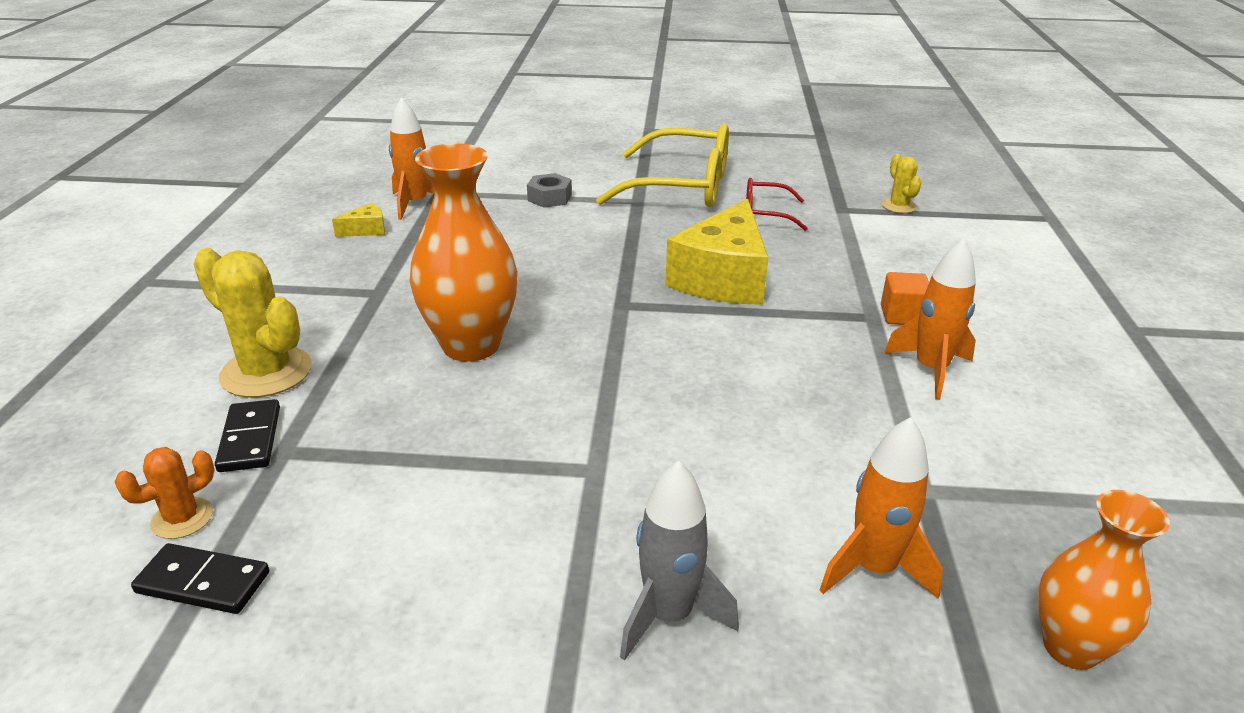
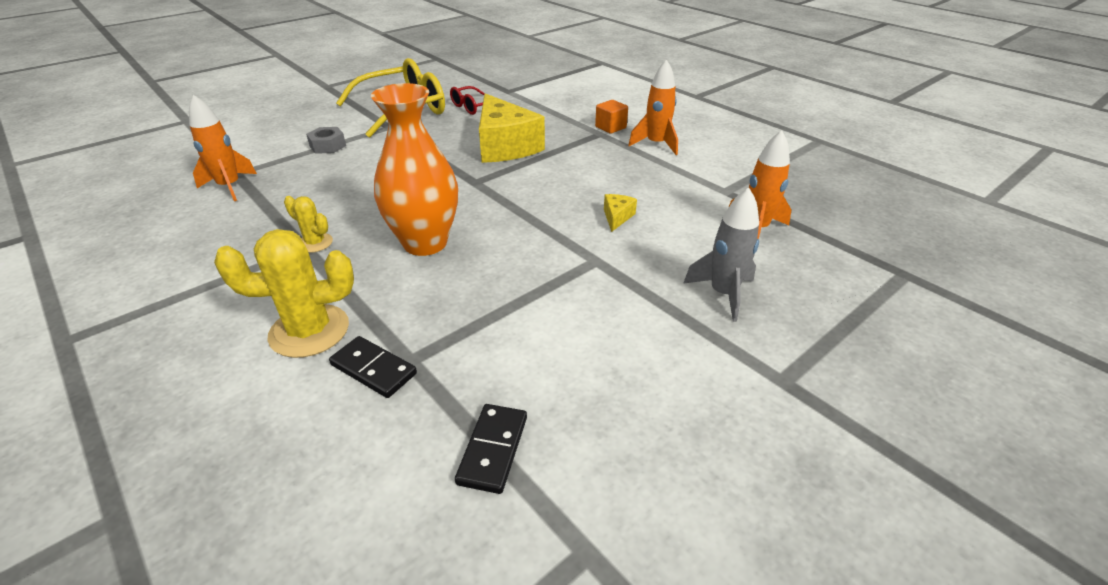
camera: 45 degrees left, 5 degrees up
orange cactus [115,447,214,539] -> none
black domino [131,543,269,614] -> black domino turned 45 degrees counterclockwise [455,404,527,494]
yellow cheese [332,203,385,237] -> yellow cheese moved to [604,194,637,232]
yellow cactus [882,154,922,213] -> yellow cactus moved to [284,196,333,253]
orange vase [1038,490,1170,670] -> none

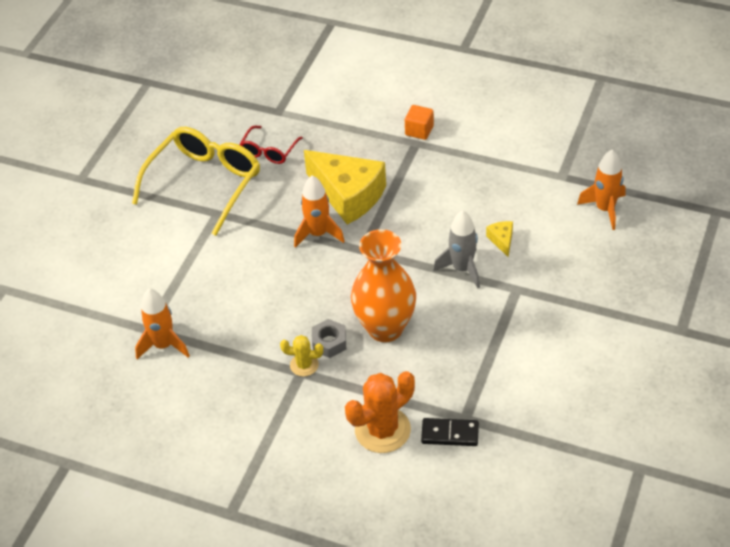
camera: 25 degrees left, 10 degrees up
yellow cactus [214,229,354,358] -> orange cactus [345,371,415,453]
grey nut [306,127,346,154] -> grey nut moved to [312,319,346,358]
black domino [455,404,527,494] -> none
orange rocket [628,59,678,155] -> orange rocket moved to [294,176,345,248]
grey rocket [683,187,759,322] -> grey rocket moved to [433,210,480,288]

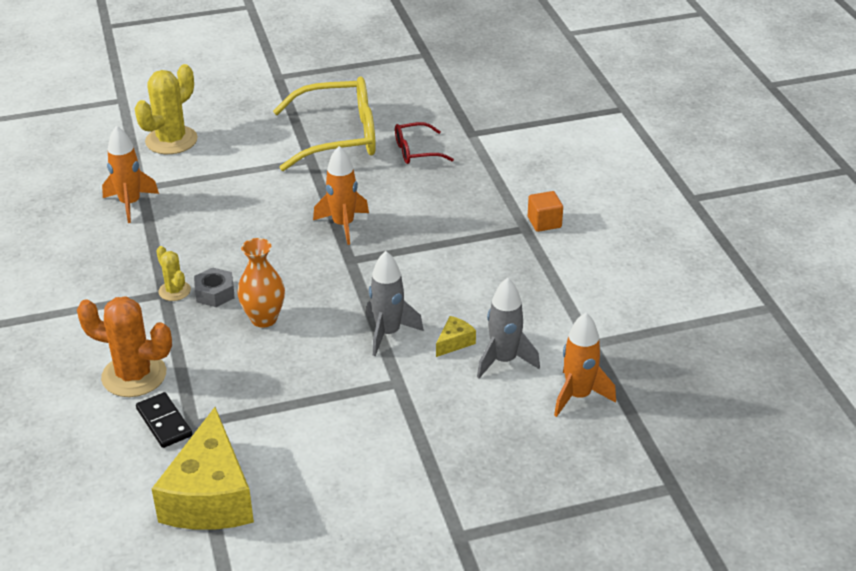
camera: 50 degrees right, 10 degrees down
yellow cheese [304,150,386,225] -> yellow cheese moved to [152,407,254,530]
orange vase [351,229,416,342] -> orange vase [237,238,285,328], size x0.63
none -> yellow cactus [134,64,198,154]
none -> grey rocket [477,278,540,378]

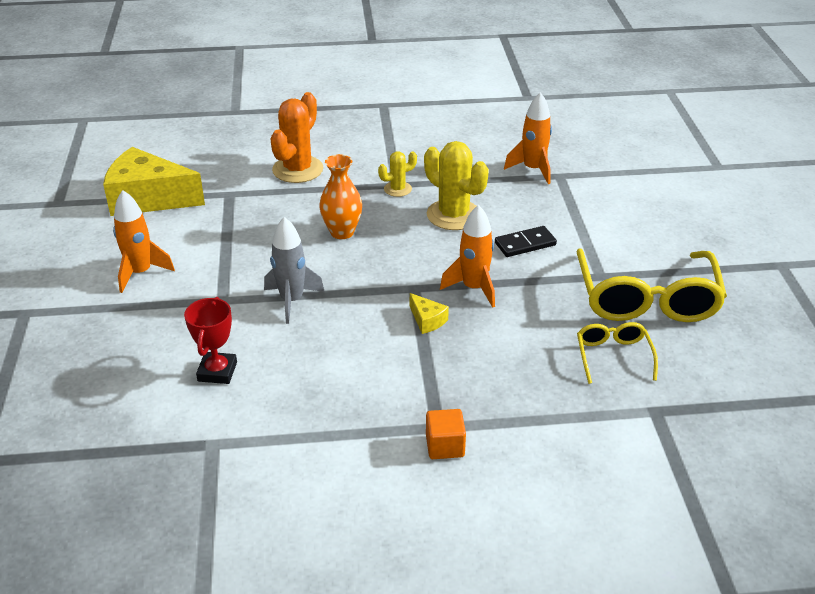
camera: 100 degrees right, 0 degrees up
yellow cactus [134,64,198,154] -> yellow cactus moved to [424,141,489,230]
black domino [136,392,192,448] -> black domino moved to [495,226,557,257]
grey nut [194,267,235,307] -> none
red glasses [395,122,454,164] -> yellow glasses [577,322,658,384]
yellow cheese [436,316,476,357] -> yellow cheese moved to [410,293,449,334]
grey rocket [477,278,540,378] -> red trophy [184,297,237,384]
orange rocket [554,312,616,417] -> orange rocket moved to [113,190,175,293]

